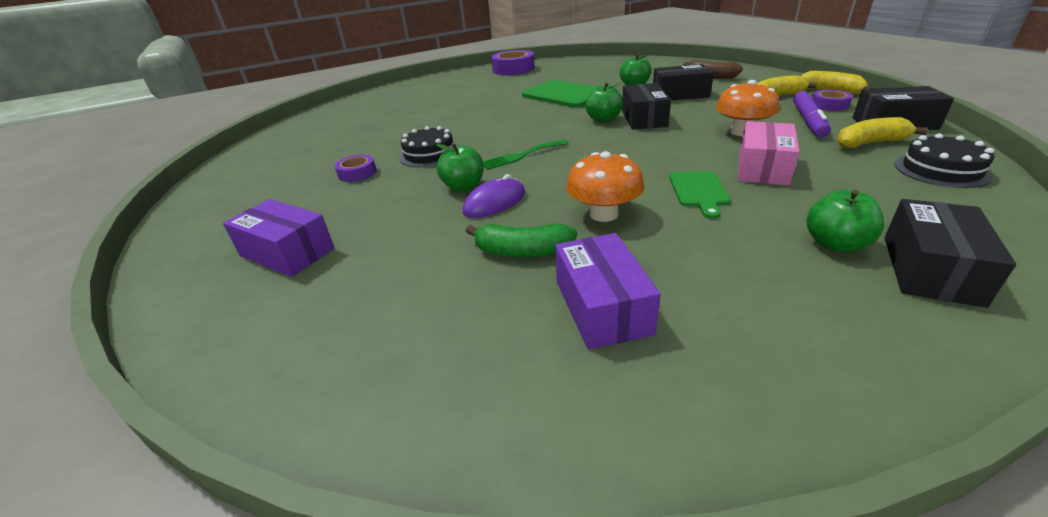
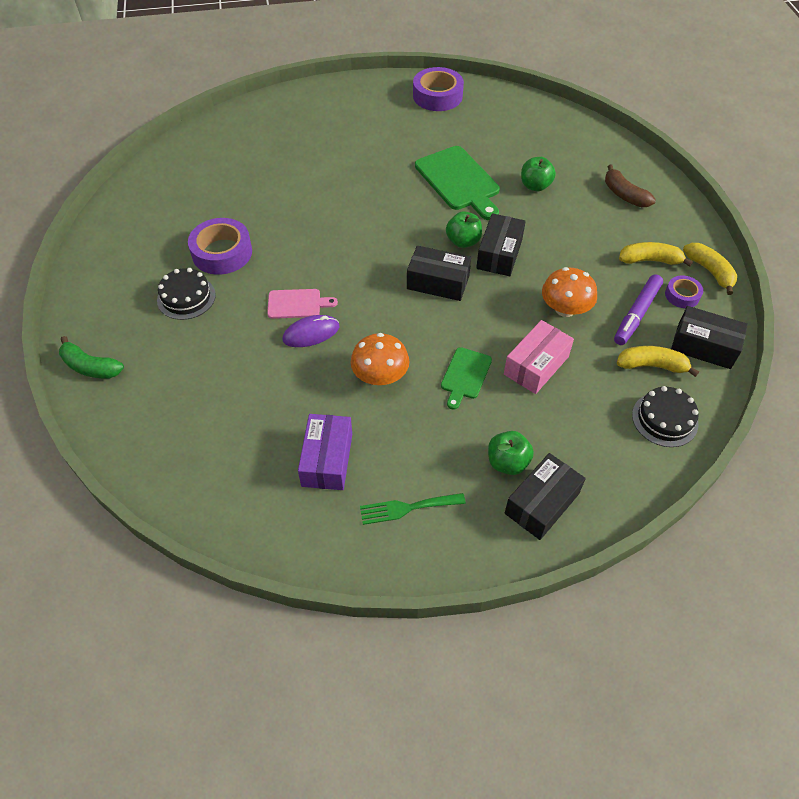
camera: 15 degrees right, 20 degrees up
purple box [223,199,334,277] -> none
purple tape [335,155,377,182] -> purple tape [188,218,252,275], size x1.83
black cake [399,126,454,167] -> black cake moved to [157,268,216,320]
green apple [436,143,484,192] -> pink cutting board [267,289,338,319]
green banana [466,223,577,257] -> green banana moved to [59,336,124,378]
green fork [483,139,568,170] -> green fork moved to [360,493,466,525]
black box [653,64,714,101] -> black box moved to [407,246,471,301]

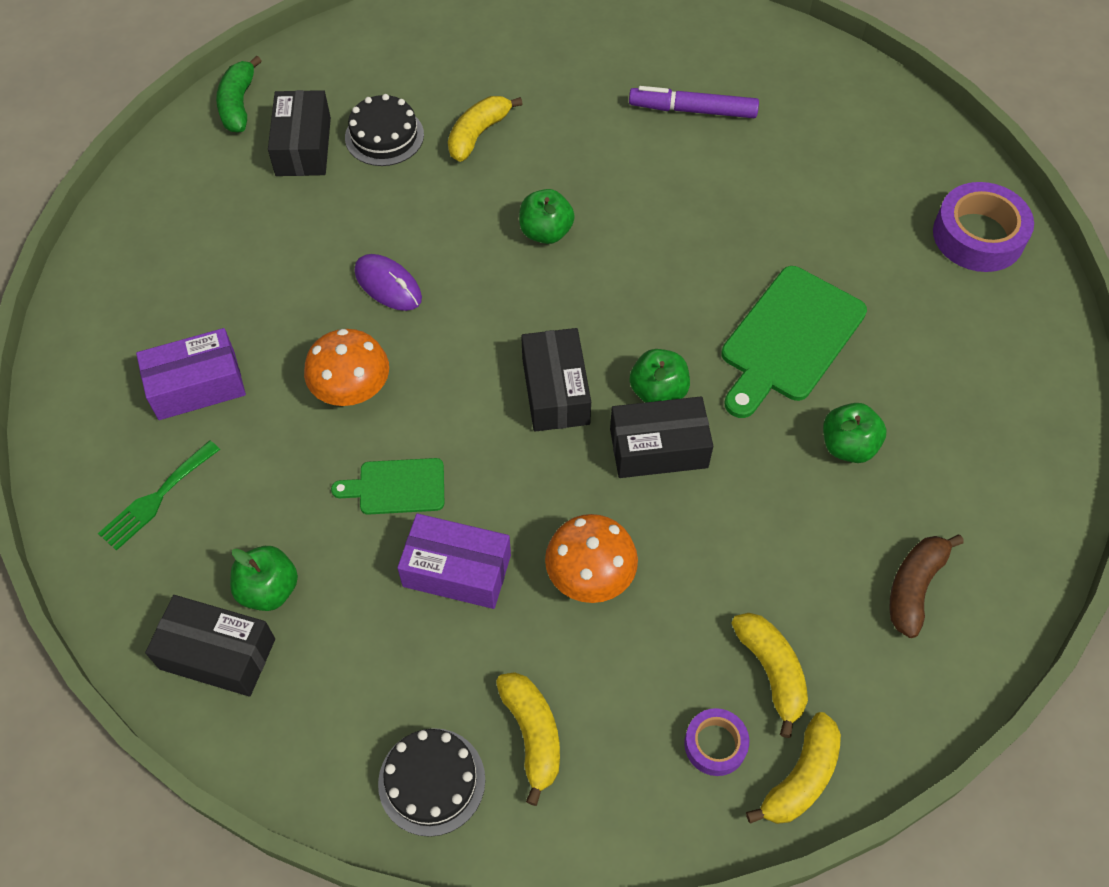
camera: 65 degrees right, 5 degrees up
purple tape [188,218,252,275] -> yellow banana [448,96,522,162]
pink cutting board [267,289,338,319] -> none
green fork [360,493,466,525] -> green fork turned 105 degrees counterclockwise [98,440,220,551]
pink box [504,320,574,394] -> purple box [397,513,511,609]
purple marker [614,274,663,345] -> purple marker moved to [629,86,759,118]
black box [671,306,748,369] -> black box moved to [268,90,331,176]
none -> green apple [519,189,575,244]

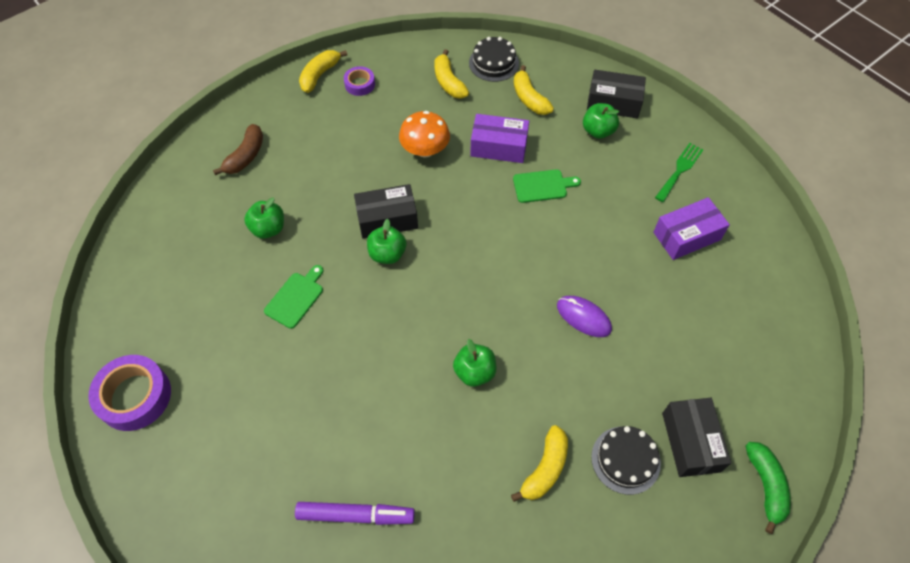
camera: 175 degrees right, 0 degrees up
orange mushroom [304,329,389,406] -> none
black box [521,328,591,431] -> none
green cutting board [721,266,867,418] -> green cutting board [264,265,323,329], size x0.55
yellow banana [731,613,808,738] -> yellow banana moved to [514,65,554,115]

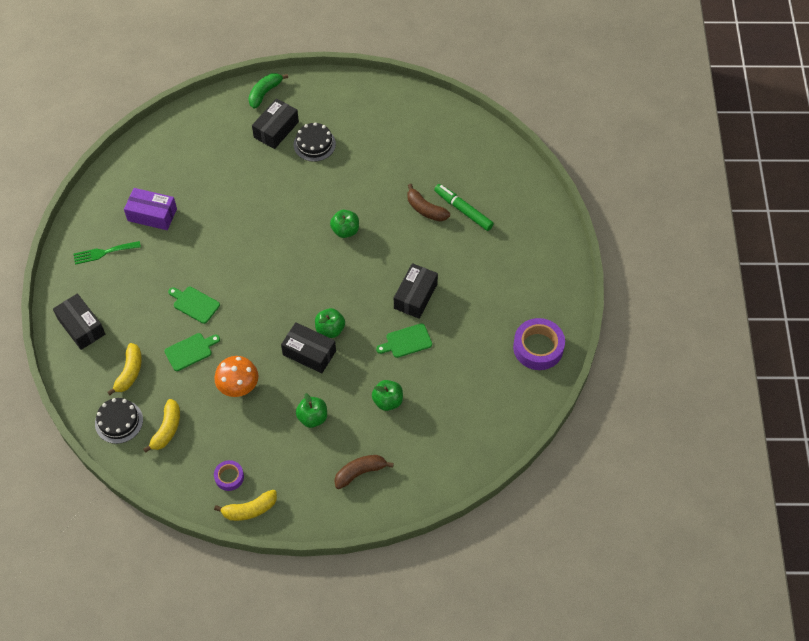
camera: 140 degrees left, 0 degrees up
purple marker [295,502,415,525] -> green marker [434,184,494,231]
purple box [470,114,529,163] -> green cutting board [164,333,220,371]
yellow banana [511,425,568,502] -> none
purple mouse [557,296,612,337] -> none
green apple [583,103,619,139] -> green apple moved to [296,393,327,428]
none -> black box [394,263,438,319]
none -> brown banana [407,184,450,221]

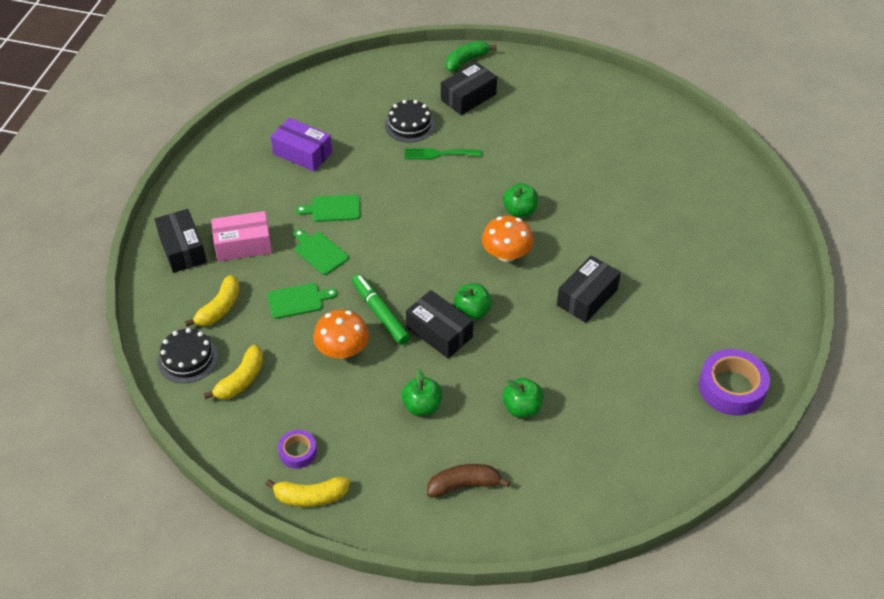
camera: 15 degrees right, 10 degrees down
green fork [73,241,141,265] -> green fork moved to [405,148,482,160]
black cake [294,122,336,162] -> black cake moved to [385,100,435,142]
green cutting board [376,323,432,358] -> green cutting board moved to [296,195,360,222]
brown banana [407,184,450,221] -> none
green marker [434,184,494,231] -> green marker moved to [352,274,410,345]
none -> pink box [211,211,272,261]
none -> orange mushroom [482,216,534,262]

